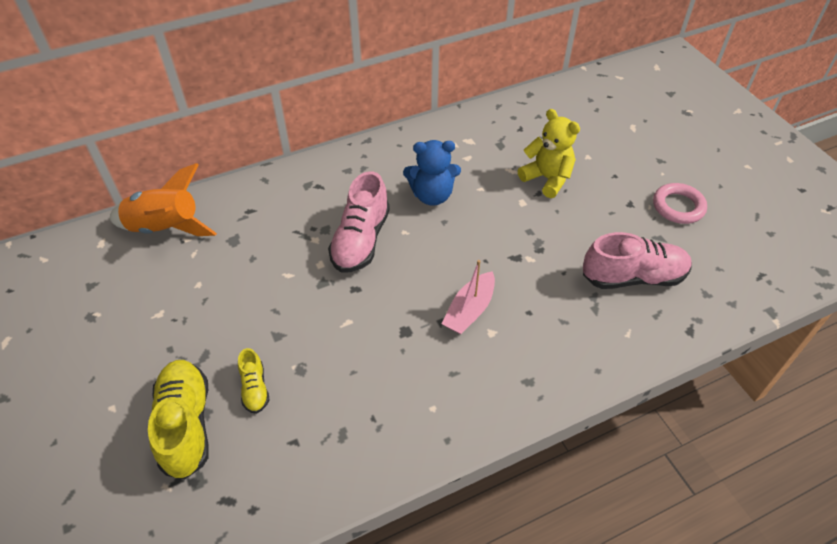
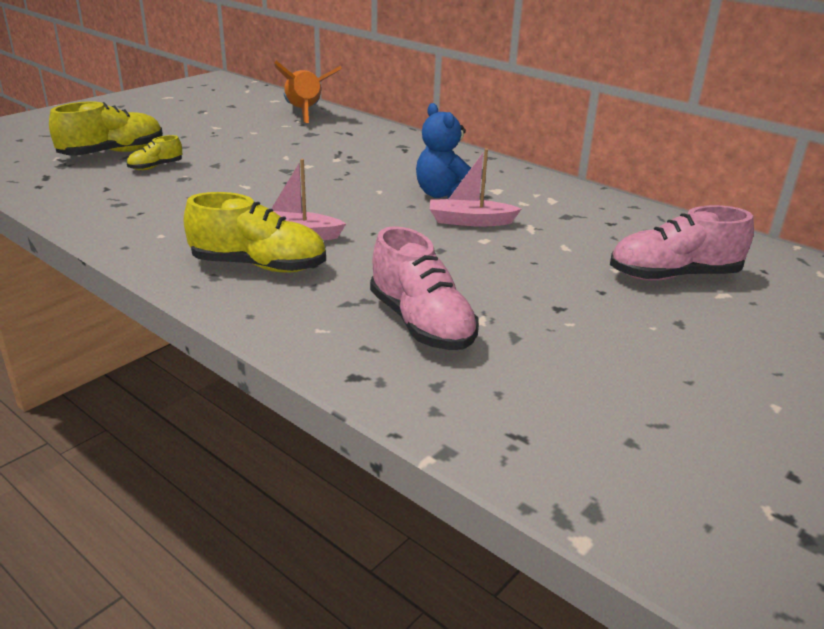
camera: 65 degrees right, 20 degrees down
pink shoe [328,171,390,273] -> pink shoe moved to [610,205,754,281]
yellow teddy bear [518,109,580,198] -> none
pink ring [653,183,707,224] -> none
none -> yellow shoe [183,192,326,273]
none -> pink boat [430,149,521,226]

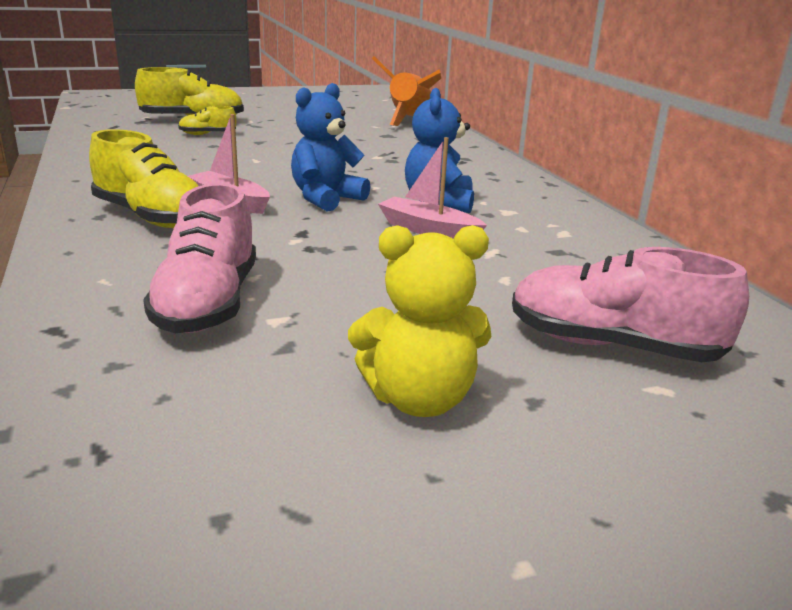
camera: 30 degrees right, 5 degrees down
none -> blue teddy bear [291,83,370,211]
none -> yellow teddy bear [348,225,491,417]

